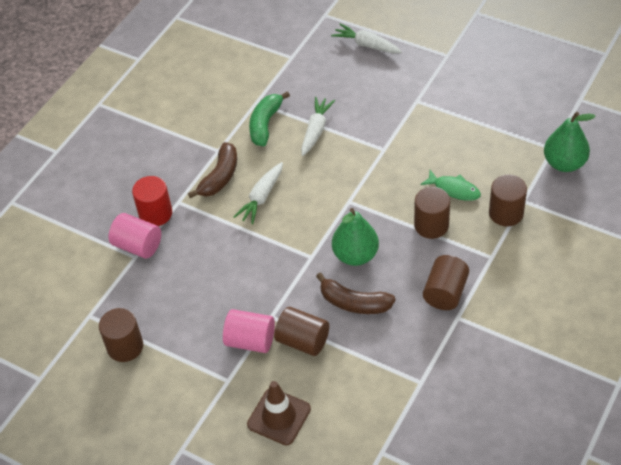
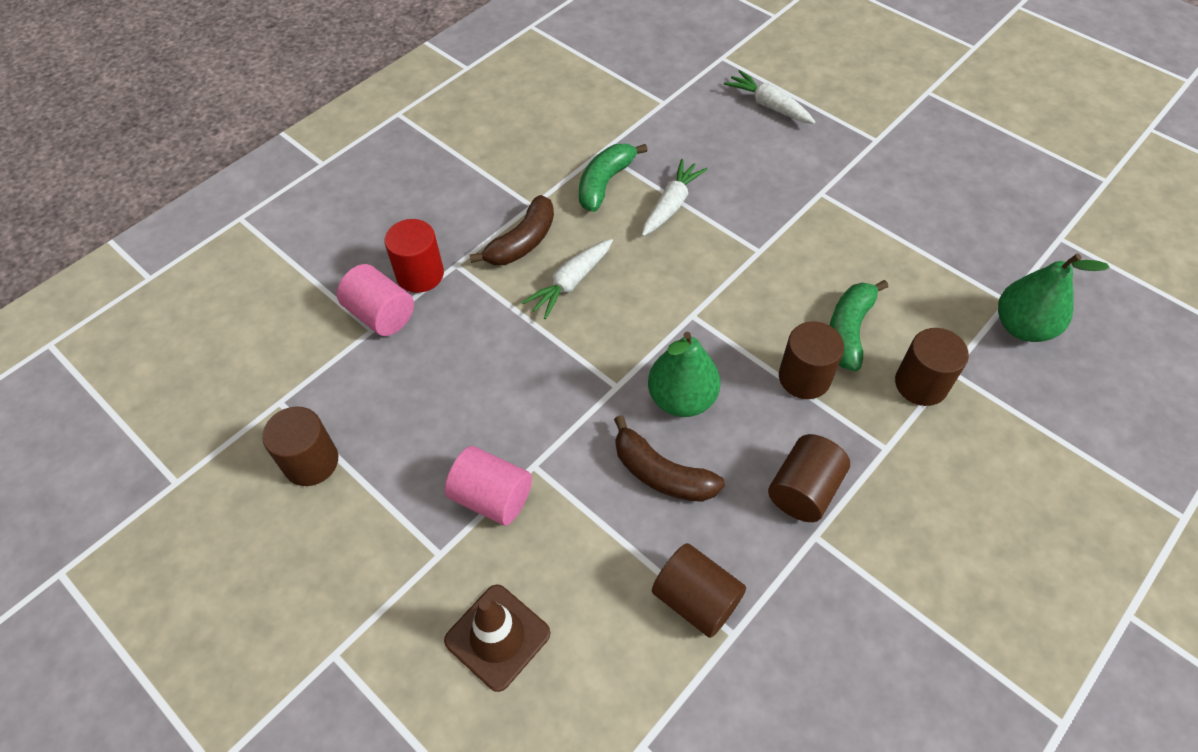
camera: 10 degrees right, 5 degrees up
brown cylinder [274,307,329,356] -> brown cylinder moved to [652,543,746,638]
green fish [420,170,481,201] -> green banana [830,280,888,371]

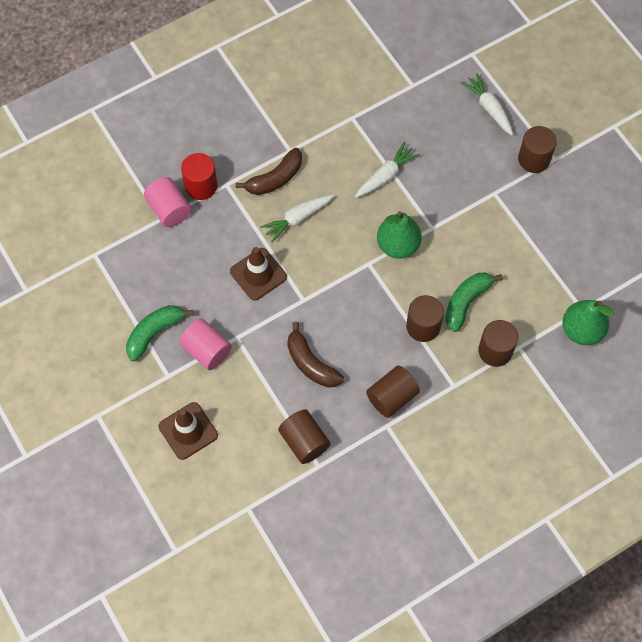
camera: 15 degrees right, 10 degrees up
brown cylinder [262,406,338,486] -> brown cylinder moved to [518,126,557,173]
green banana [579,144,648,212] -> green banana moved to [126,305,194,362]
green pear [648,332,720,417] -> green pear moved to [377,211,422,259]
none -> brown traffic cone [230,247,287,301]

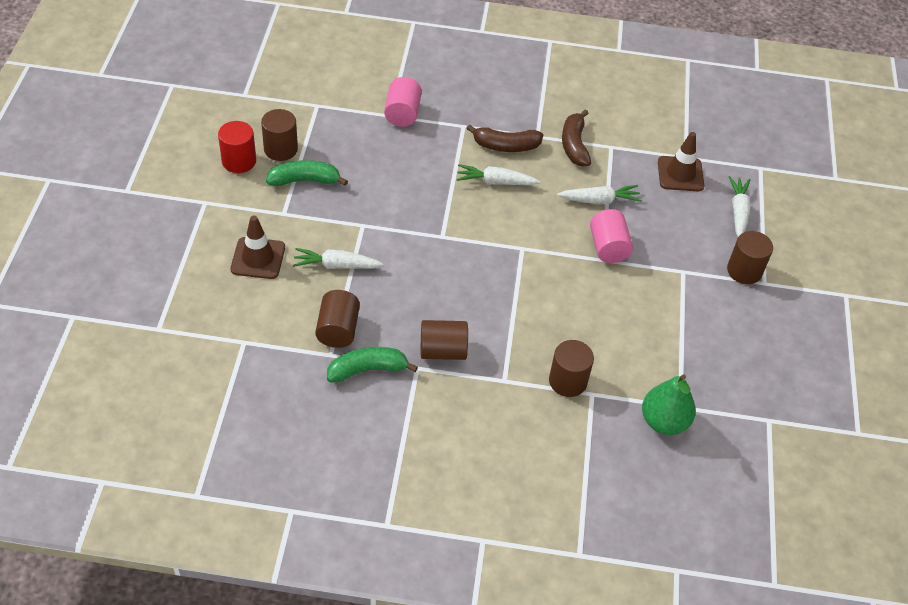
camera: 35 degrees right, 15 degrees down
pink cylinder [179,319,232,370] -> pink cylinder moved to [590,209,633,263]
red cylinder [181,153,217,200] -> red cylinder moved to [218,121,256,173]
brown traffic cone [230,247,287,301] -> brown traffic cone moved to [658,132,704,191]
brown banana [287,322,344,388] -> brown banana moved to [562,110,591,167]
green pear [377,211,422,259] -> none
brown cylinder [406,295,444,342] -> brown cylinder moved to [261,109,298,161]
green banana [445,273,503,332] -> green banana moved to [327,347,418,382]
none -> white carrot [293,248,384,269]

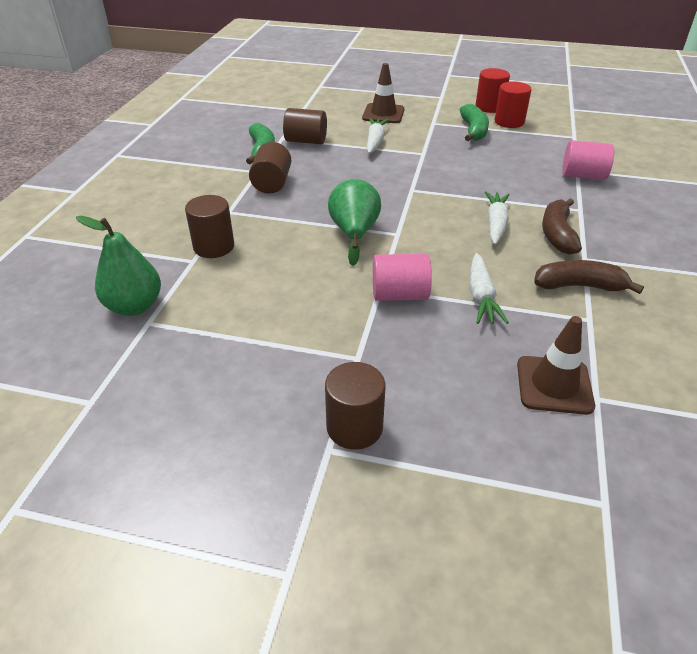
camera: 100 degrees right, 10 degrees down
brown cylinder [261,109,298,161] -> red cylinder [495,81,532,128]
white carrot [729,176,751,237] -> none
none -> green pear [328,179,381,266]

